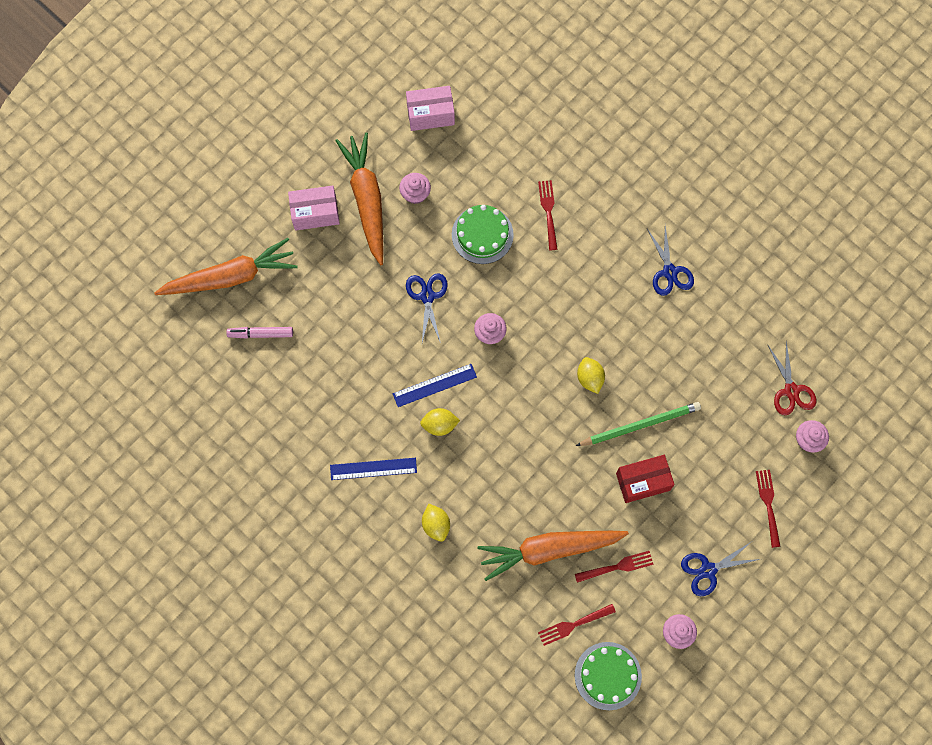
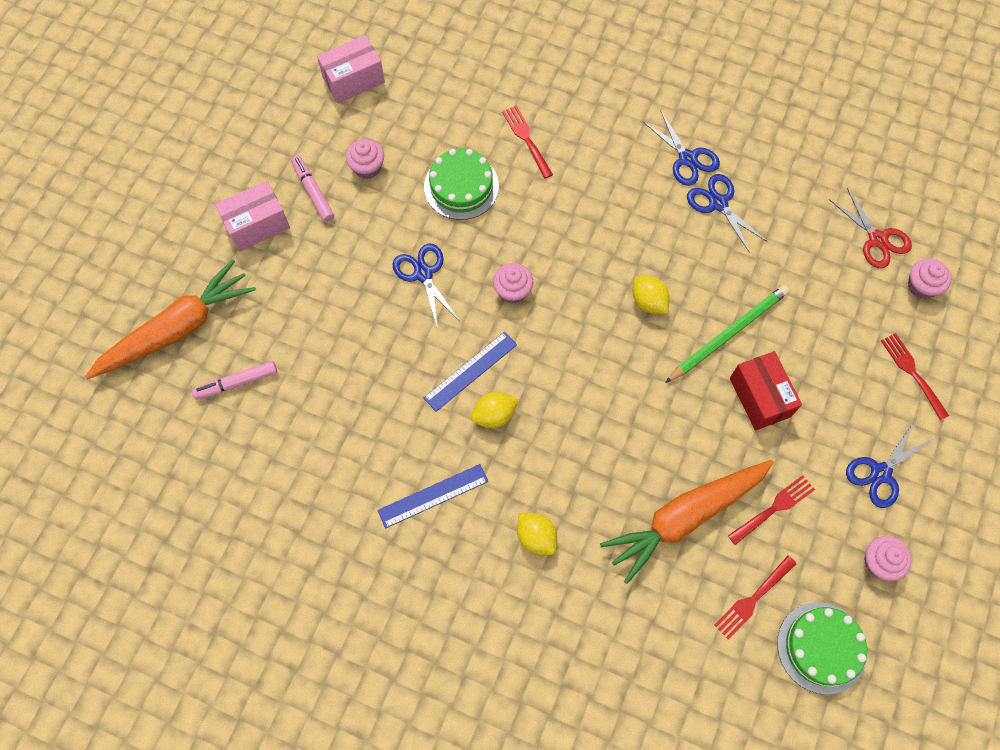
camera: 20 degrees left, 5 degrees down
orange carrot [335,132,384,265] -> pink marker [291,156,334,222]
red box [616,455,675,503] -> red box turned 75 degrees counterclockwise [730,351,802,430]
none -> blue scissors [687,174,768,253]

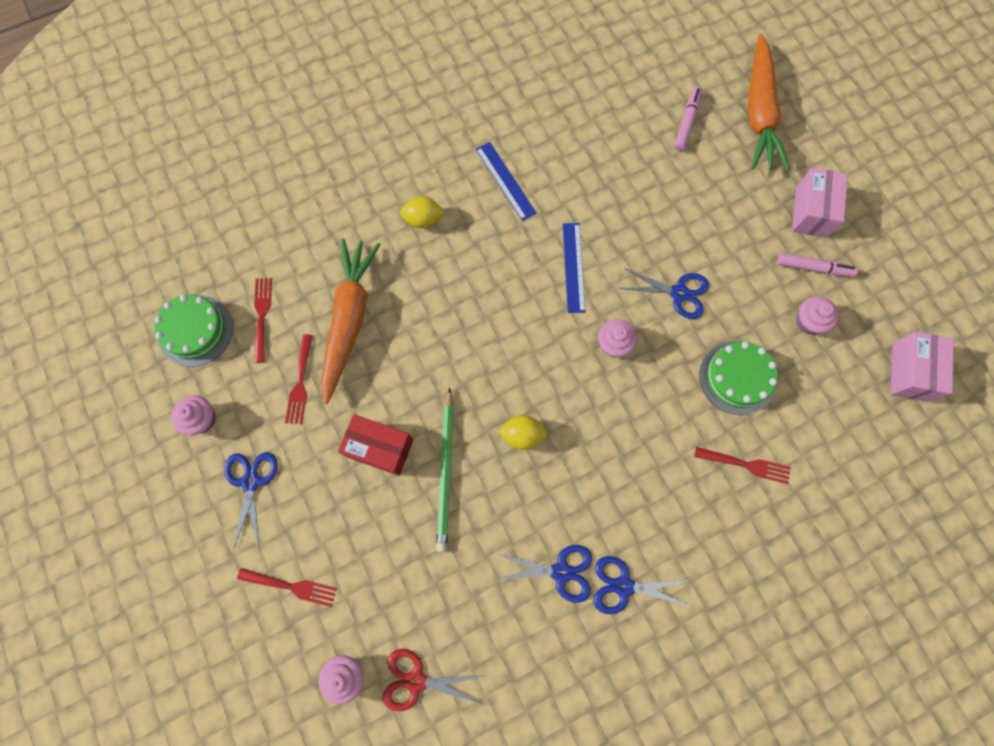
camera: 130 degrees right, 5 degrees up
blue ruler [378,464,488,528] -> blue ruler turned 45 degrees counterclockwise [476,142,537,221]
yellow lemon [471,392,518,428] -> none

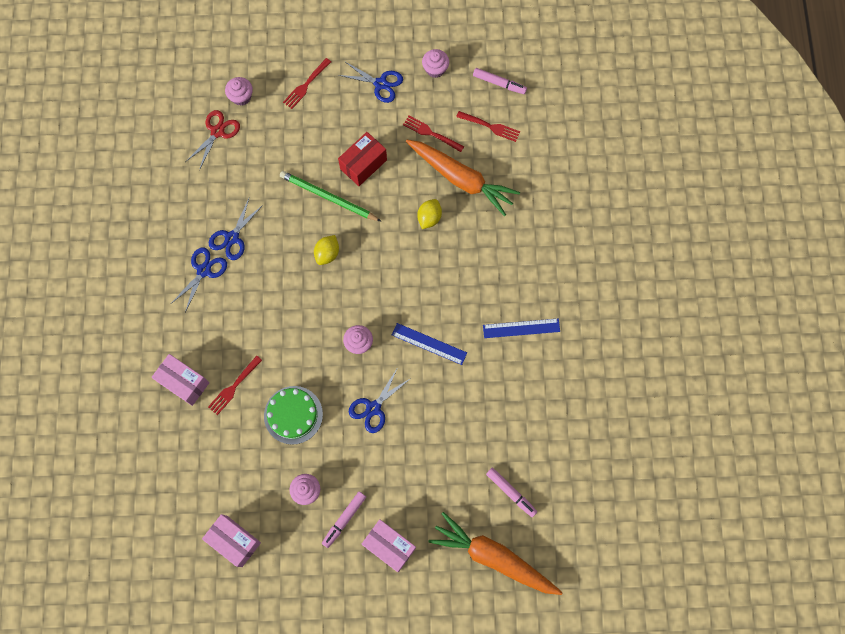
camera: 115 degrees right, 0 degrees up
green cake [154,295,233,367] -> pink marker [473,68,527,94]
yellow lemon [400,196,445,228] -> yellow lemon moved to [417,199,442,229]
none -> pink box [151,354,209,406]

